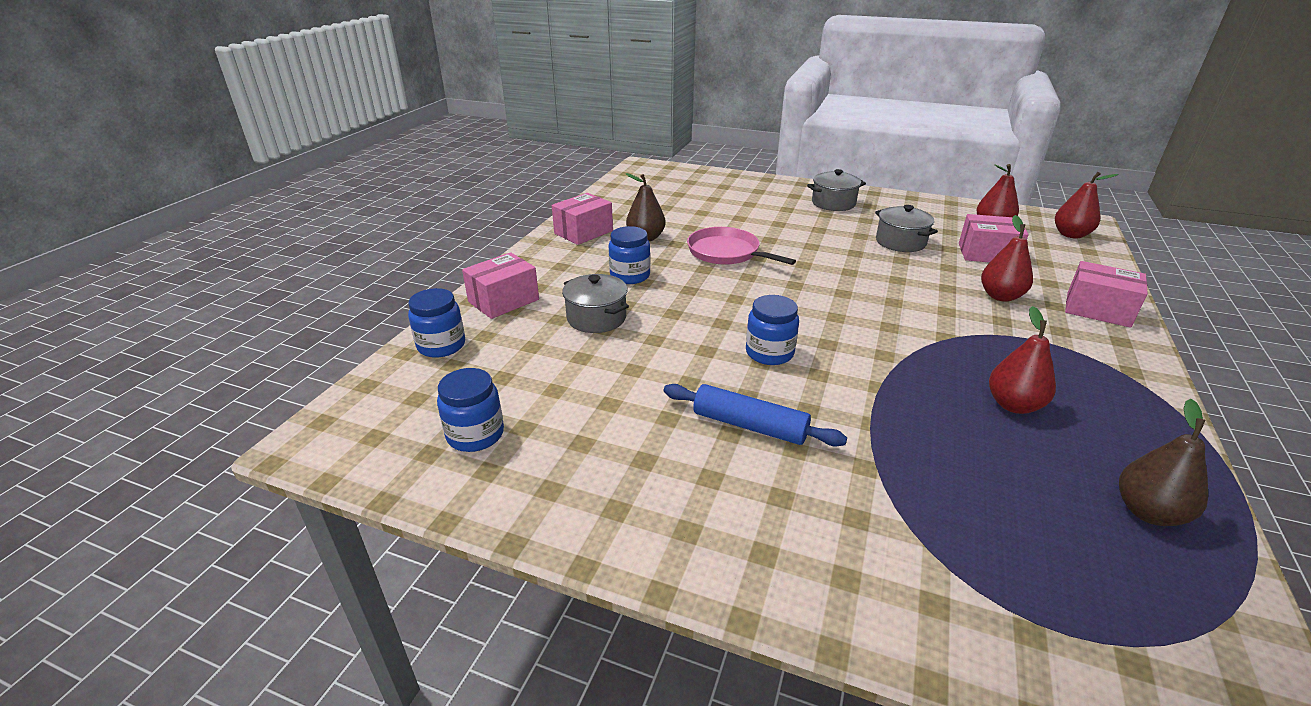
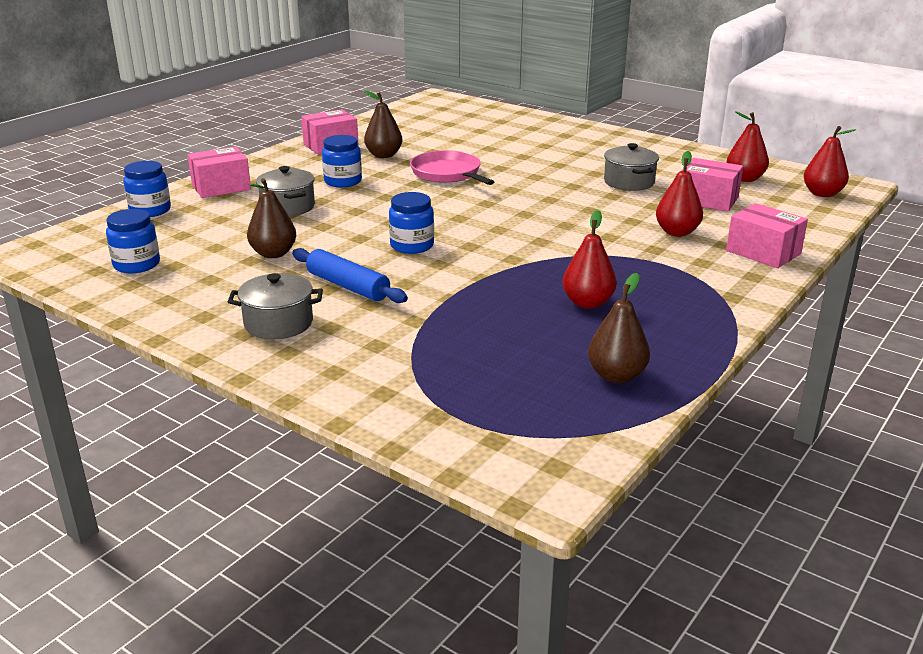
camera: 15 degrees right, 5 degrees down
grey pot [807,169,866,211] -> grey pot moved to [228,273,323,339]
none -> brown pear [247,178,296,258]

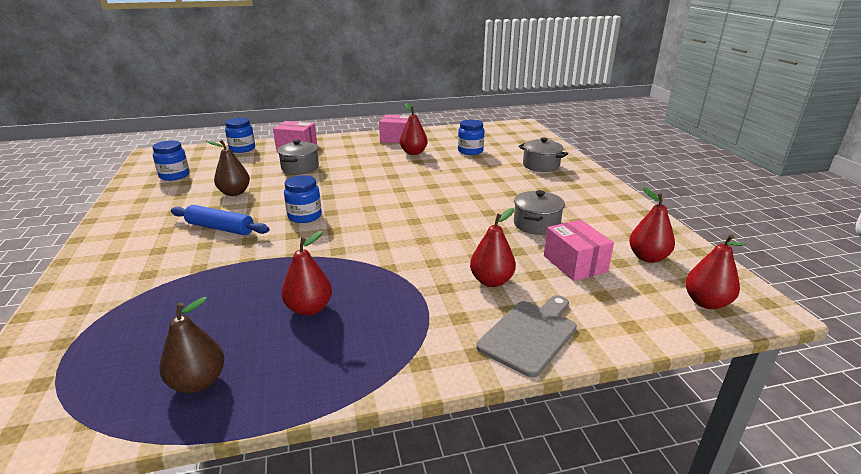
camera: 40 degrees right, 0 degrees up
grey pot [228,273,323,339] -> grey pot moved to [519,137,568,172]
blue rolling pin [292,248,408,303] -> blue rolling pin turned 60 degrees counterclockwise [171,205,269,235]
blue jar [322,135,362,187] -> blue jar moved to [458,120,484,155]
brown pear [364,90,403,158] -> red pear [400,103,428,155]
pink pan [410,150,494,185] -> none
pink box [726,203,808,268] -> grey cutting board [477,295,577,378]

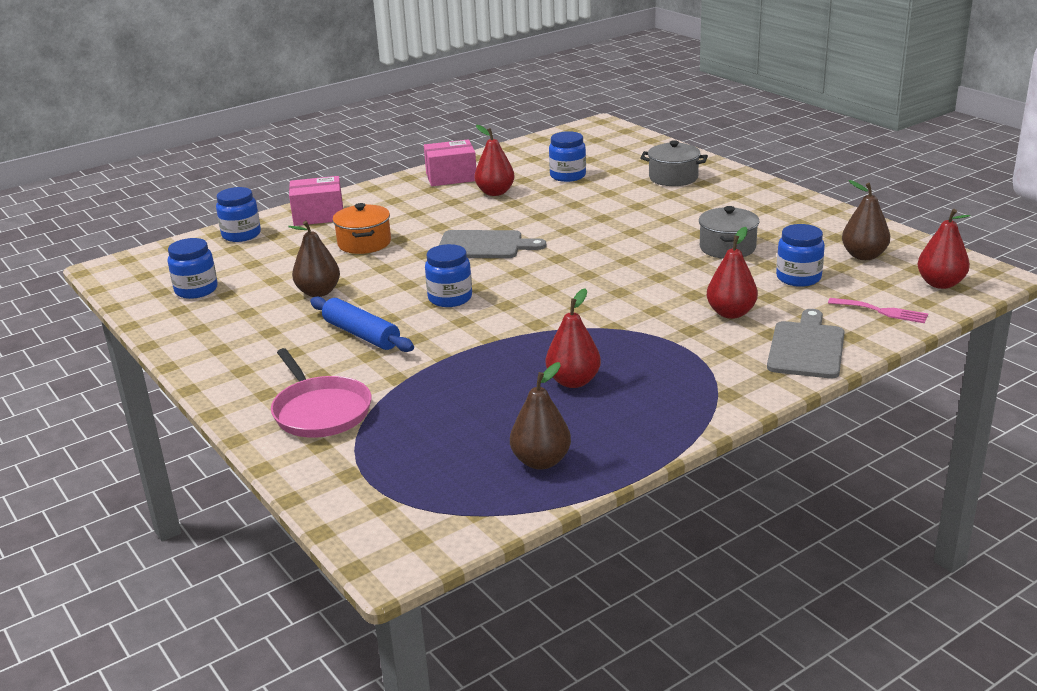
camera: 20 degrees left, 0 degrees up
blue rolling pin [171,205,269,235] -> blue rolling pin turned 45 degrees clockwise [310,296,414,352]
grey pot [277,140,319,175] -> orange pot [332,203,391,254]
pink box [544,220,614,281] -> blue jar [776,224,825,287]
red pear [629,187,675,263] -> brown pear [842,180,890,260]
none -> pink pan [271,348,371,438]
none -> grey cutting board [439,230,546,258]
none -> pink fork [828,298,928,323]

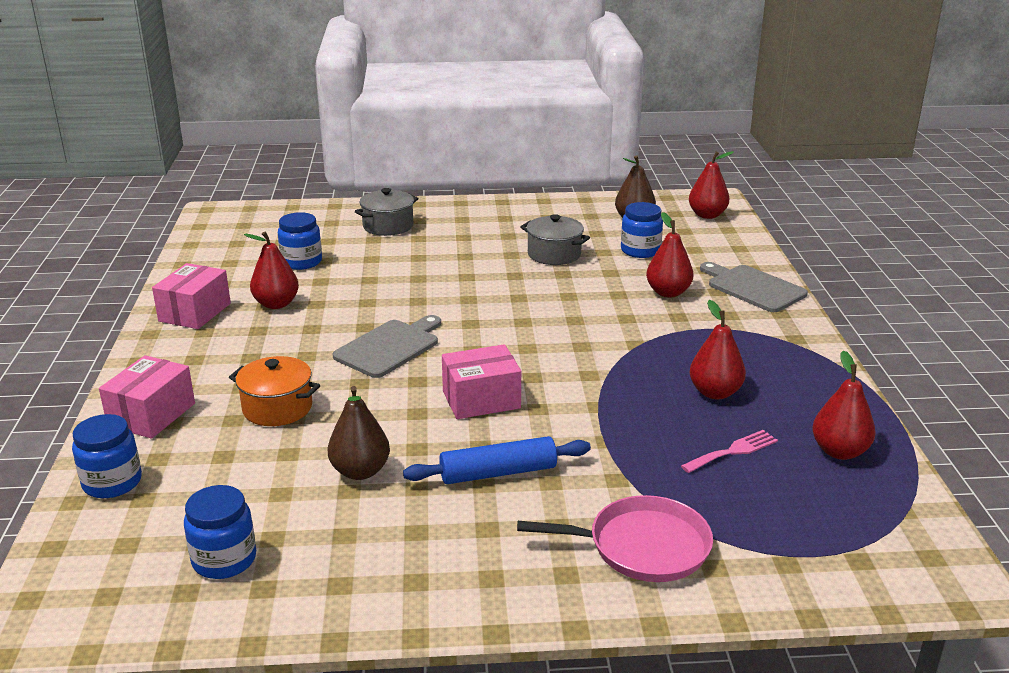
camera: 60 degrees left, 0 degrees up
blue jar [425,244,472,307] -> pink box [442,344,521,419]
brown pear [510,362,571,470] -> red pear [812,350,876,460]
pink fork [828,298,928,323] -> pink fork moved to [681,430,778,473]

